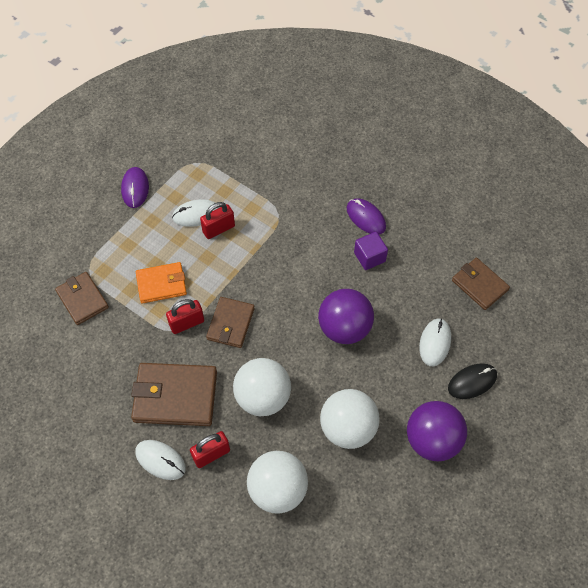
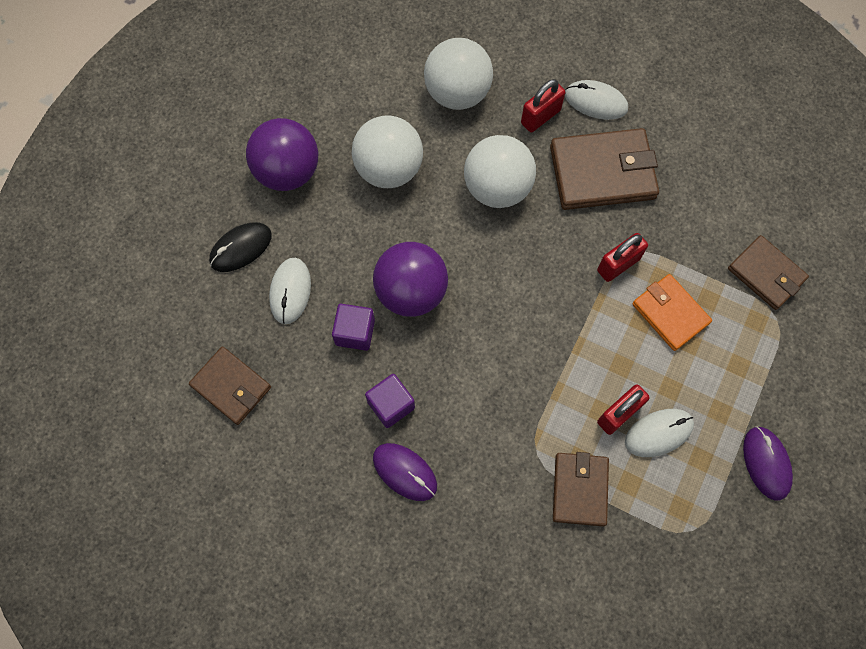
camera: 170 degrees right, 10 degrees up
orange wallet [136,262,187,303] -> orange wallet turned 75 degrees clockwise [632,274,712,351]
brown wallet [206,297,255,348] -> brown wallet moved to [553,452,609,527]
none -> purple cube [332,304,375,351]

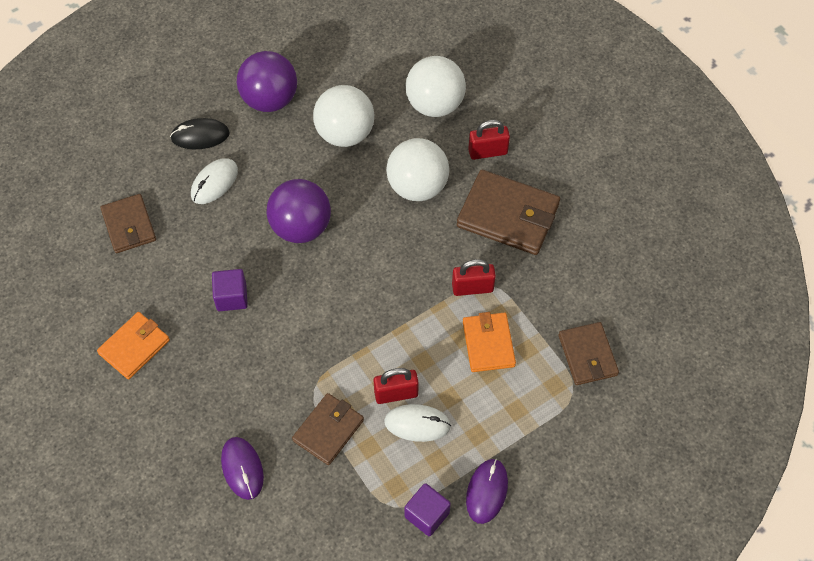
camera: 30 degrees right, 10 degrees down
purple cube [332,304,375,351] -> purple cube moved to [404,483,451,536]
purple mouse [373,443,437,501] -> purple mouse moved to [221,437,264,500]
white mouse [565,80,628,120] -> none
none -> orange wallet [97,312,170,379]

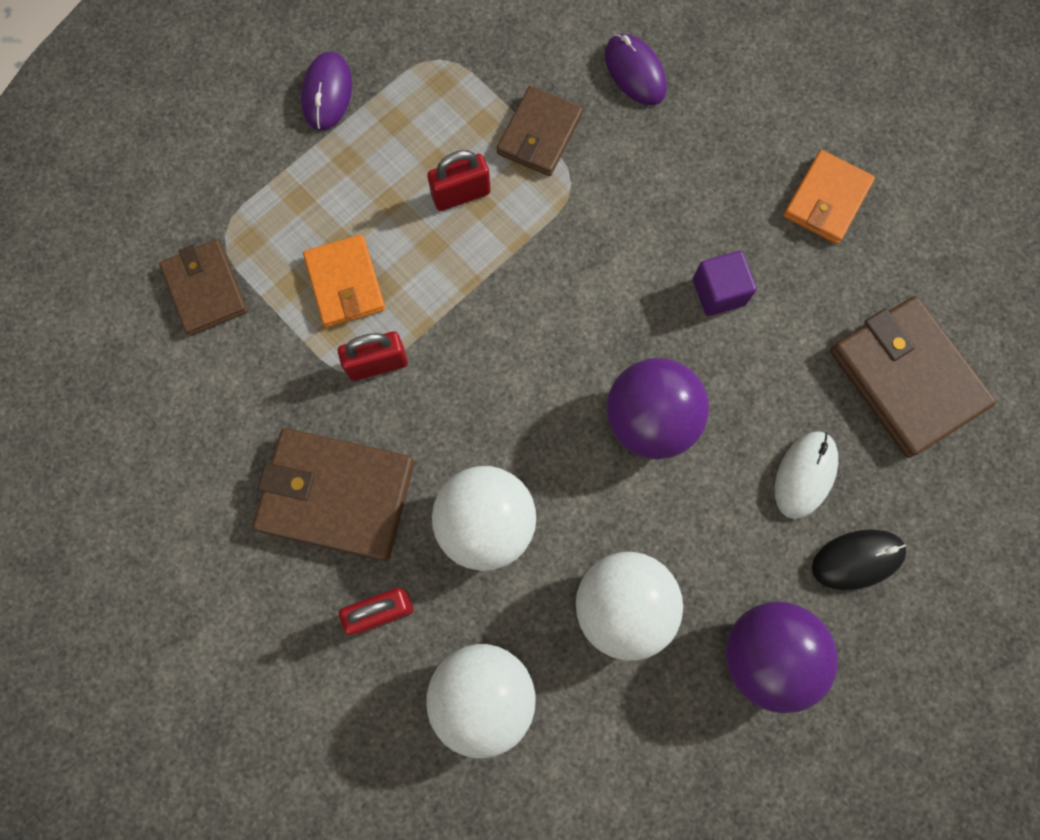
camera: 170 degrees right, 15 degrees up
brown wallet [101,194,156,253] -> brown wallet [830,296,996,458], size x1.58
white mouse [384,404,451,442] -> none
purple cube [404,483,451,536] -> none

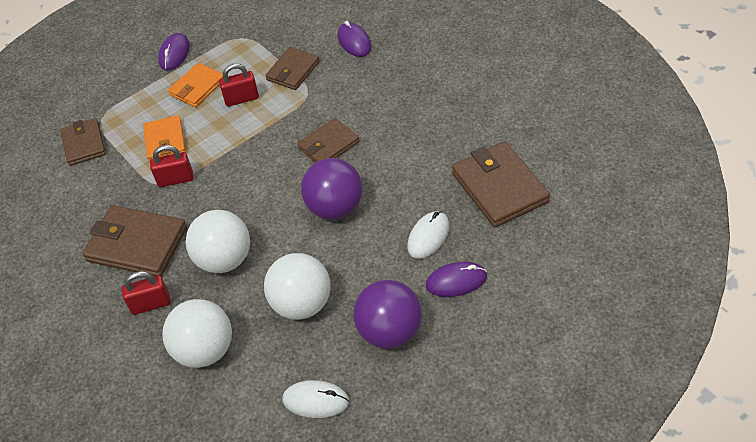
camera: 10 degrees right, 25 degrees down
purple cube [693,251,757,316] -> none
orange wallet [783,150,875,244] -> orange wallet moved to [168,63,223,107]
black mouse [812,529,907,590] -> purple mouse [426,262,487,297]
none -> white mouse [282,380,349,418]
none -> brown wallet [298,118,359,163]

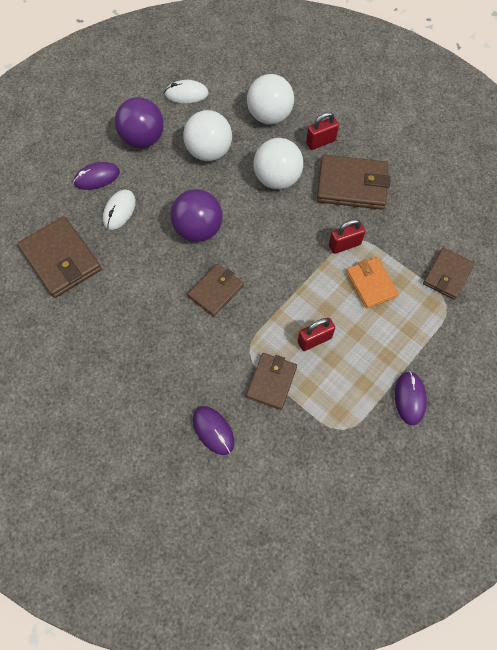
camera: 165 degrees right, 15 degrees up
brown wallet [60,118,106,166] -> brown wallet turned 60 degrees clockwise [423,248,474,300]
orange wallet [168,63,223,107] -> none

